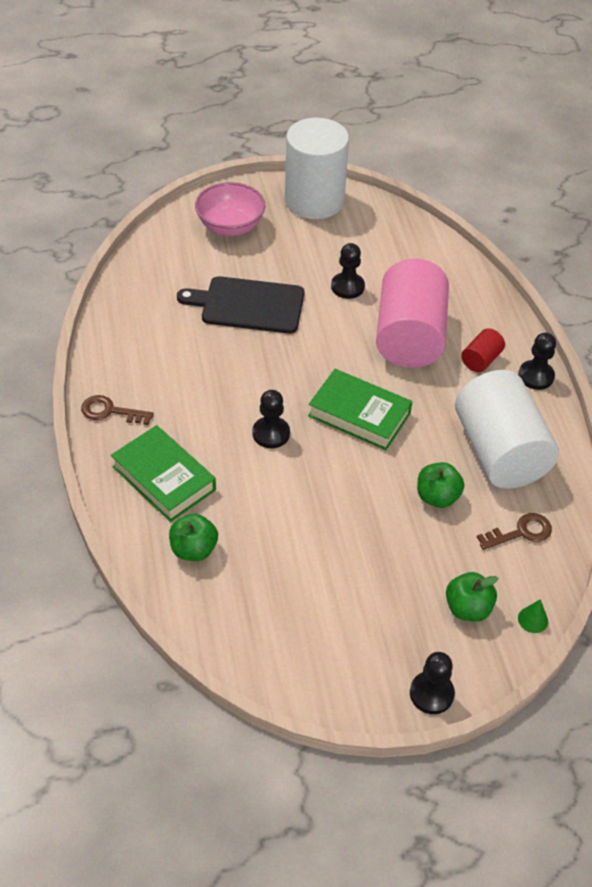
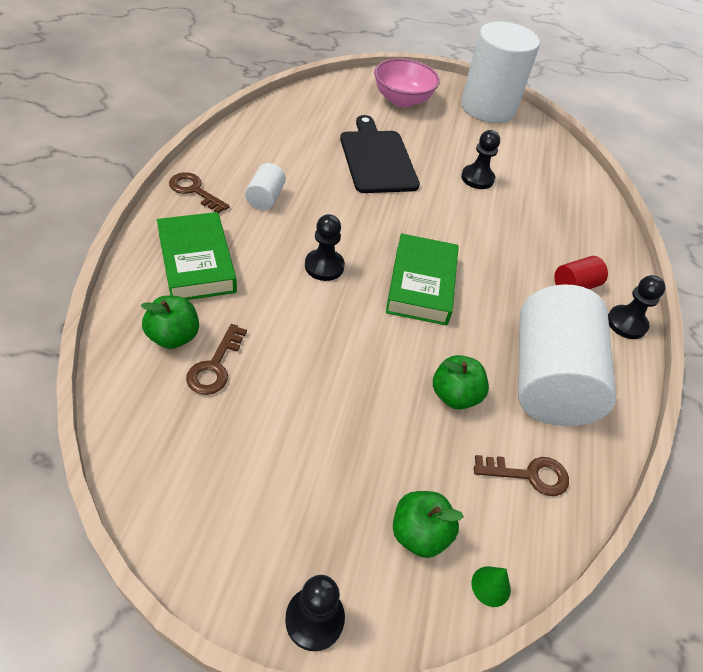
camera: 20 degrees right, 0 degrees up
black cutting board [177,276,304,334] -> black cutting board turned 45 degrees clockwise [340,115,420,193]
green book [308,369,413,450] -> green book turned 45 degrees clockwise [386,233,459,325]
pink cylinder [376,259,449,368] -> none
none -> brown key [186,324,247,395]
none -> white cylinder [245,163,286,210]

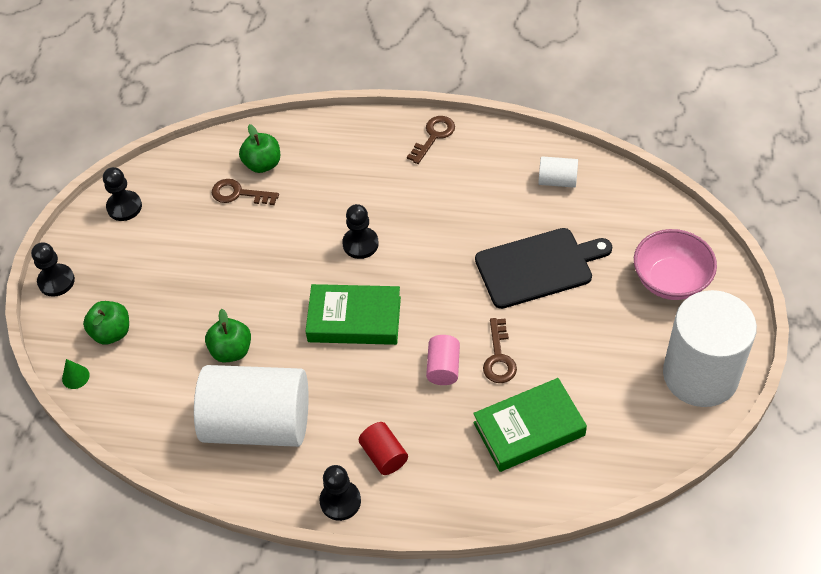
camera: 95 degrees right, 5 degrees up
green book [157,212,237,300] -> green book moved to [473,378,587,472]
white cylinder [245,163,286,210] -> white cylinder moved to [538,156,578,188]
black pawn [461,130,500,189] -> black pawn moved to [103,167,142,221]
brown key [474,455,569,496] -> brown key moved to [483,318,517,383]
none -> pink cylinder [426,335,460,385]

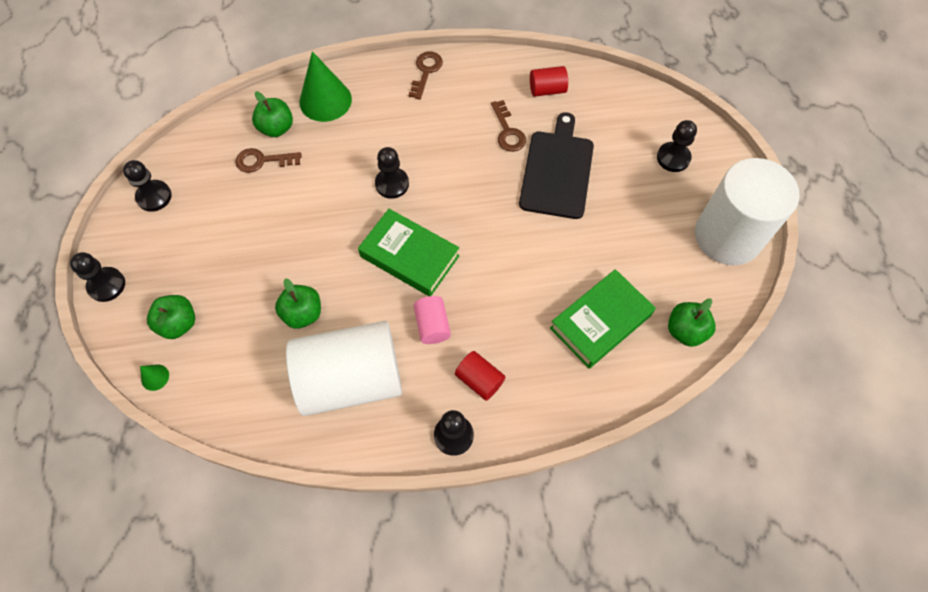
camera: 20 degrees left, 10 degrees up
green book [305,284,401,345] -> green book turned 45 degrees clockwise [358,209,460,296]
pink cylinder [426,335,460,385] -> pink cylinder moved to [414,296,451,344]
black cutting board [475,228,612,309] -> black cutting board turned 45 degrees counterclockwise [519,112,594,219]
brown key [483,318,517,383] -> brown key moved to [491,100,526,152]
white cylinder [538,156,578,188] -> red cylinder [530,66,568,97]
pink bowl [634,229,717,300] -> black pawn [657,120,697,172]
none -> green cone [299,51,352,122]
none -> green apple [668,298,716,347]

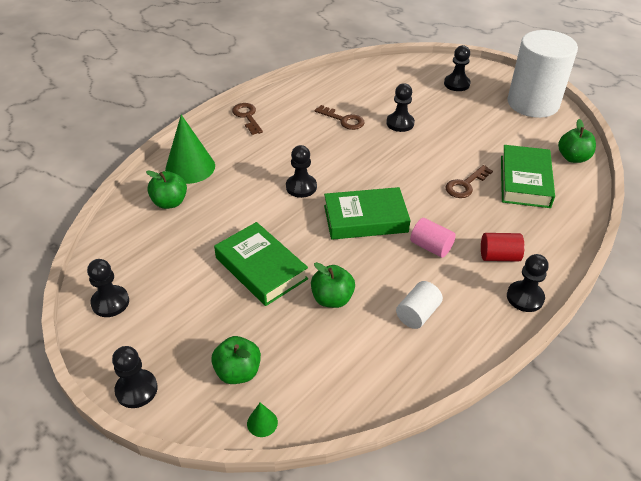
camera: 40 degrees left, 20 degrees down
brown key [236,148,302,173] -> brown key moved to [445,165,493,198]
white cylinder [286,321,402,416] -> white cylinder [396,281,443,329], size x0.42
black cutting board [519,112,594,219] -> black pawn [386,83,415,132]
red cylinder [530,66,568,97] -> none
none -> green book [214,222,308,306]

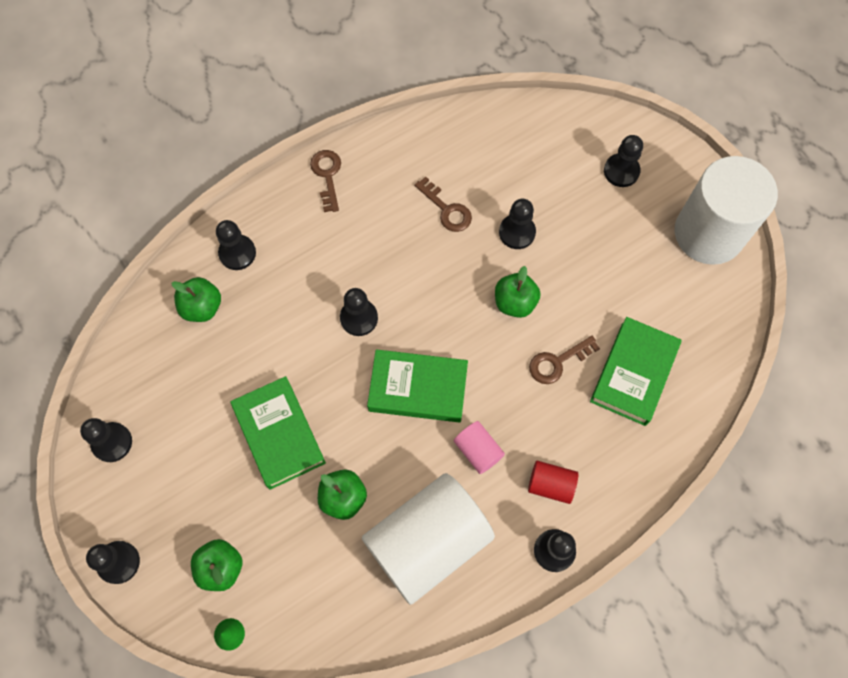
camera: 15 degrees right, 25 degrees up
green cone [165,115,215,184] -> black pawn [216,220,256,270]
white cylinder [396,281,443,329] -> white cylinder [362,473,495,605], size x2.37
green apple [558,119,596,163] -> green apple moved to [495,266,541,318]

